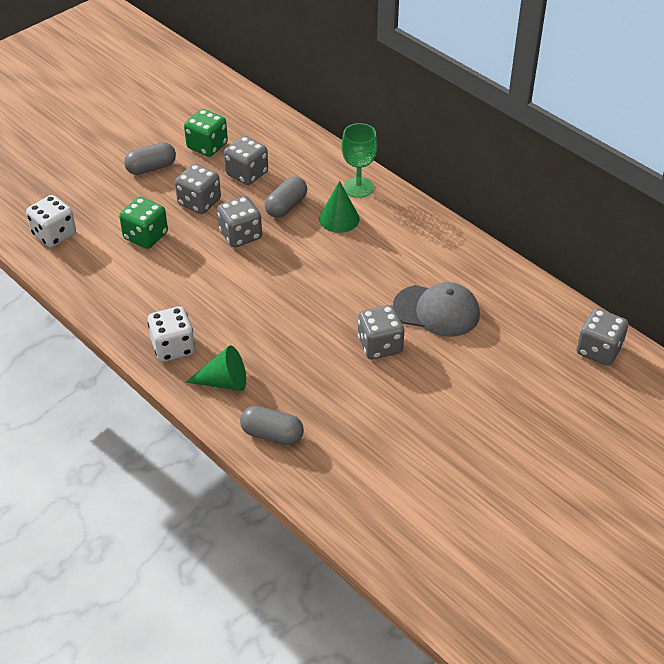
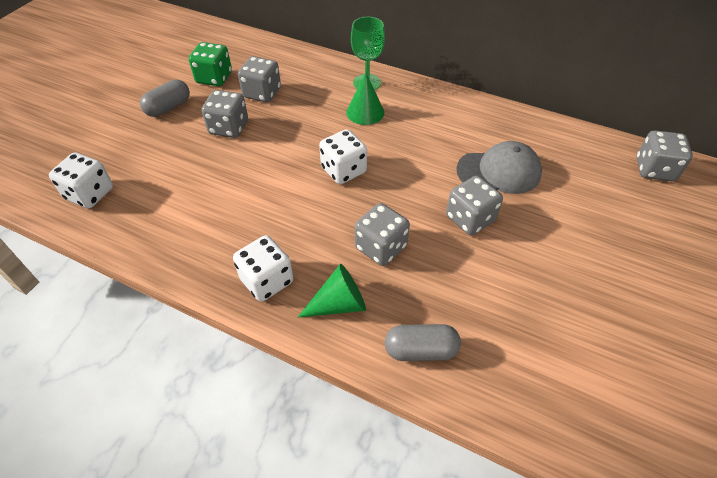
camera: 20 degrees left, 5 degrees up
green dice [119,197,168,249] -> none
grey dice [217,196,262,248] -> grey dice moved to [355,203,410,266]
grey capsule [265,176,307,218] -> none
none -> white dice [319,129,367,184]

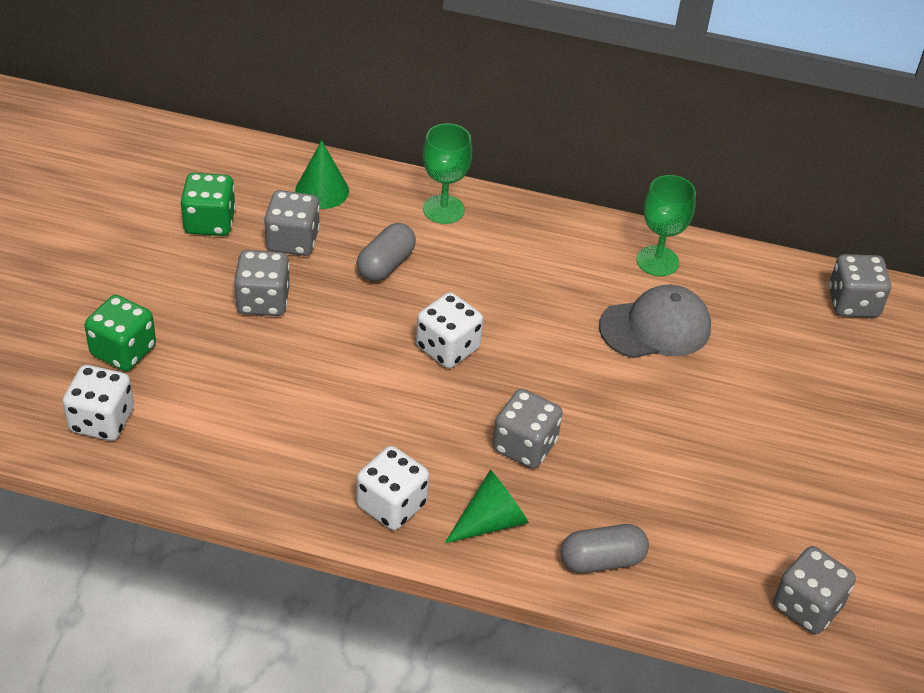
camera: 15 degrees left, 5 degrees down
grey capsule [140,80,190,117] -> grey capsule moved to [357,223,416,281]
green cone [346,73,384,125] -> green cone moved to [295,140,349,209]
grey dice [446,176,503,235] -> grey dice moved to [773,546,856,634]
none -> green dice [85,295,156,371]
none -> green goblet [637,175,696,276]

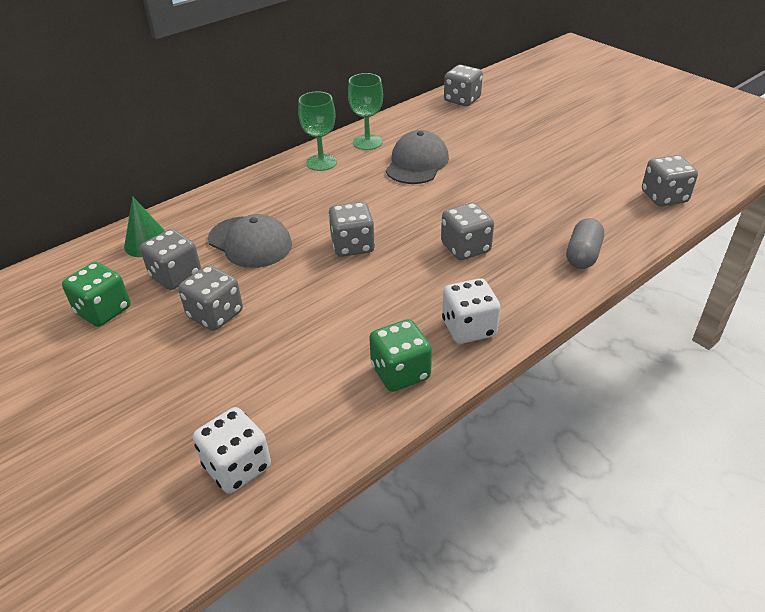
camera: 50 degrees left, 5 degrees down
green dice [85,295,156,371] -> green dice moved to [369,319,432,392]
grey capsule [357,223,416,281] -> grey cap [208,214,292,268]
white dice [416,292,483,368] -> grey dice [328,202,375,257]
green goblet [423,123,472,224] -> green goblet moved to [298,91,337,171]
green cone [445,470,529,543] -> none

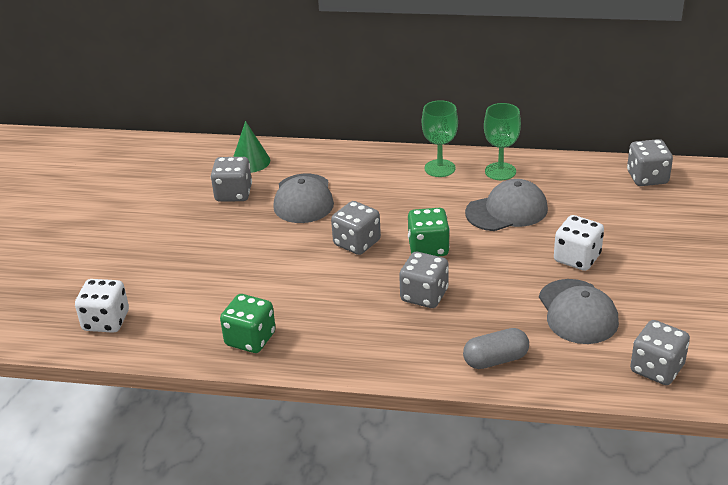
camera: 50 degrees right, 5 degrees down
green dice [62,262,130,327] -> green dice moved to [408,208,450,256]
grey dice [178,265,243,331] -> none
white dice [442,278,501,344] -> white dice moved to [554,215,604,271]
none -> grey cap [539,279,619,344]

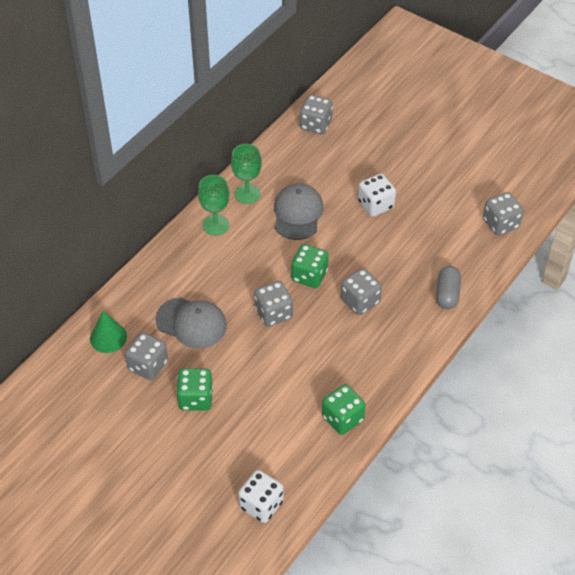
camera: 65 degrees left, 15 degrees up
grey cap [539,279,619,344] -> none
none -> green dice [176,368,213,411]

